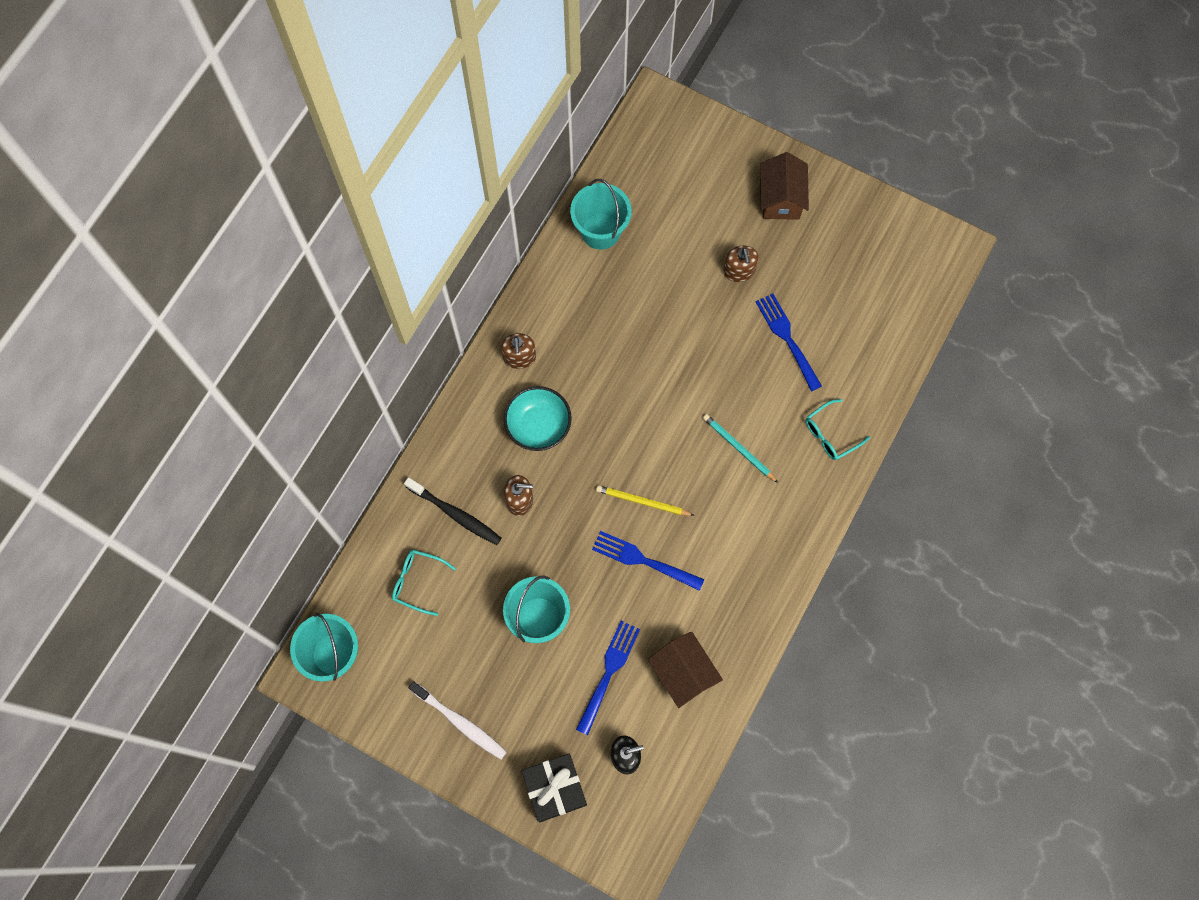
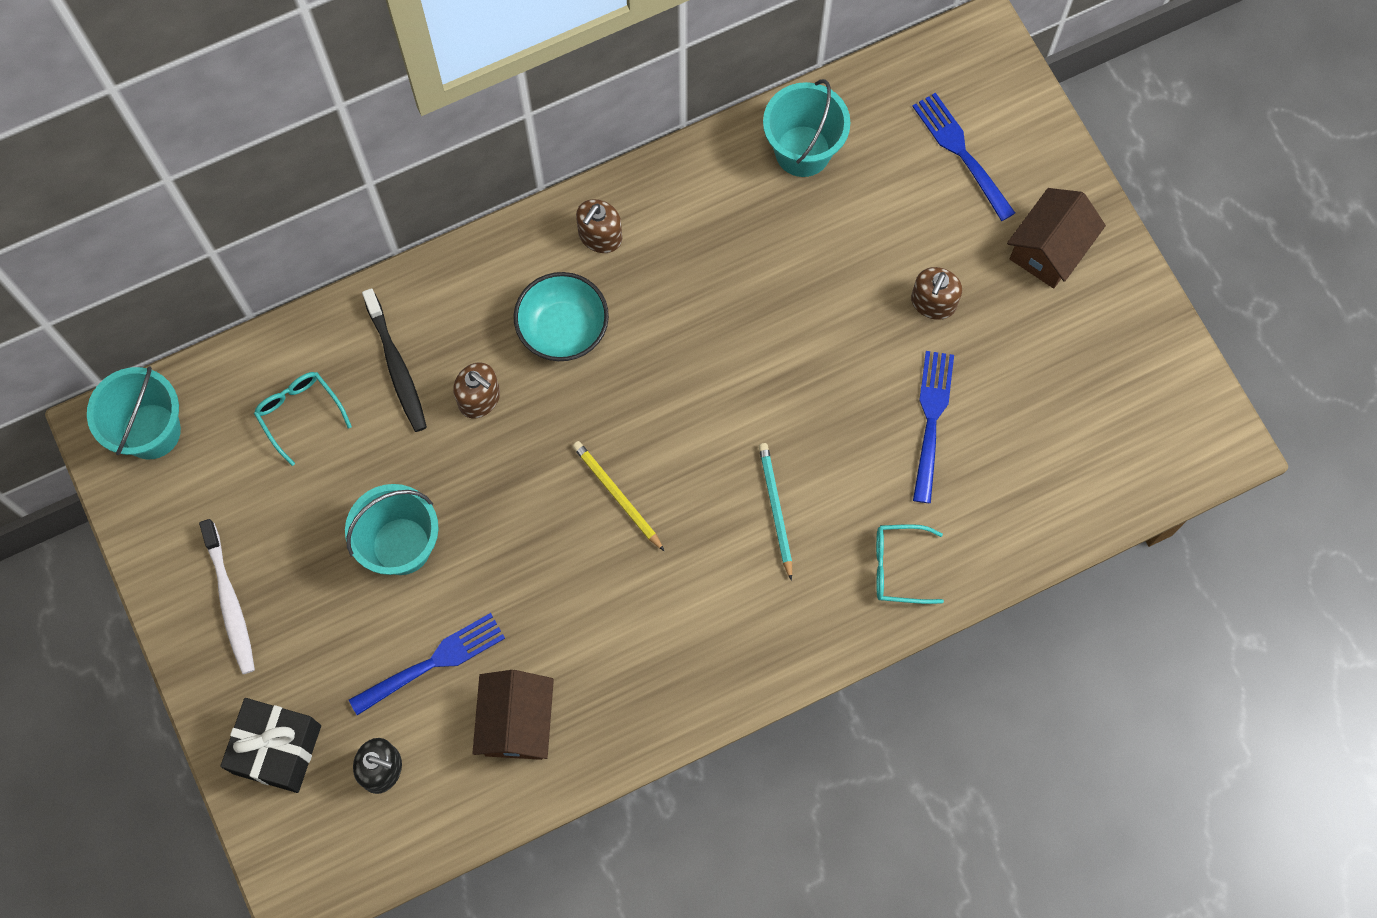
camera: 35 degrees right, 0 degrees up
blue fork [592,531,704,591] -> blue fork moved to [912,92,1015,221]

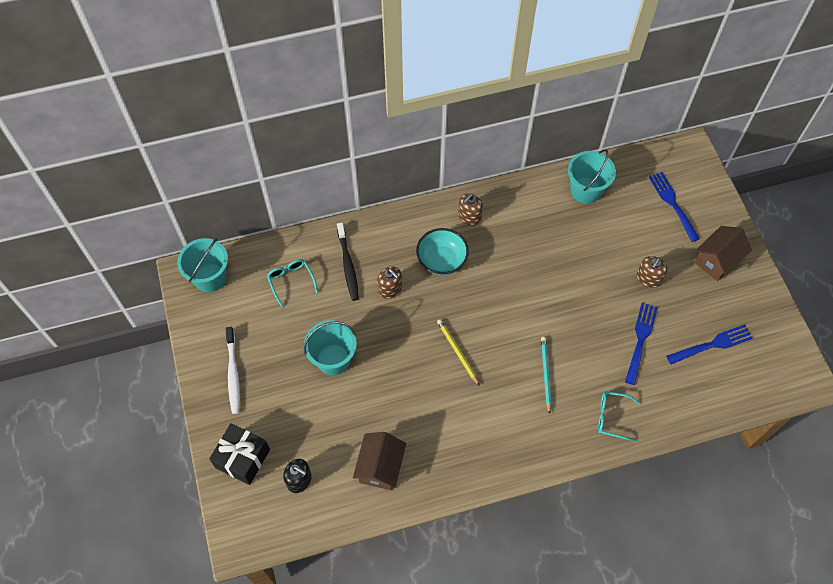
camera: 10 degrees right, 10 degrees down
blue fork [349,613,505,715] -> blue fork moved to [667,324,753,364]

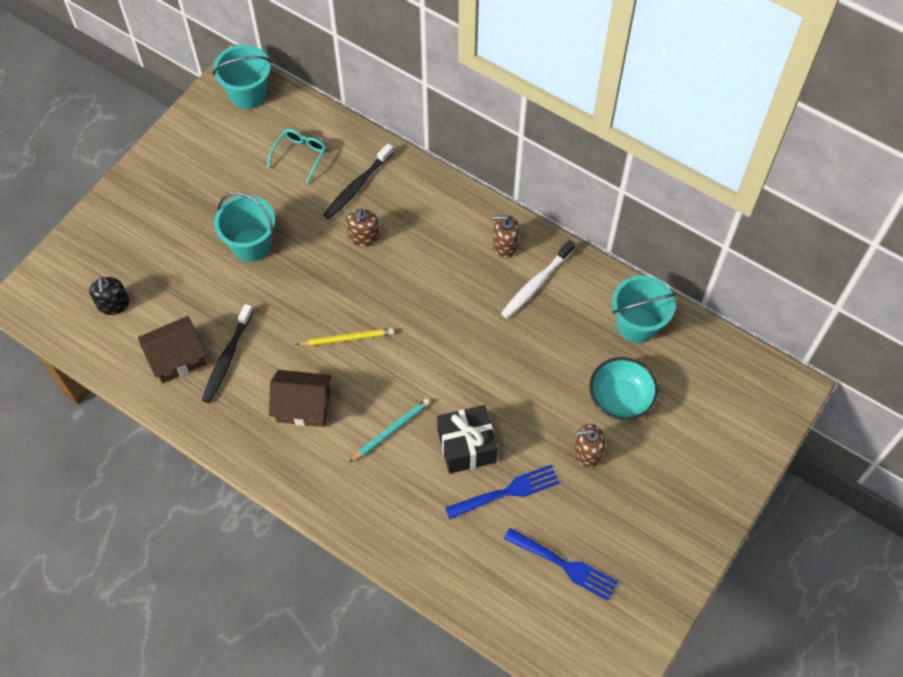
camera: 50 degrees right, 0 degrees up
black gift [209,423,270,485] -> black gift moved to [437,405,498,474]
white toothbrush [226,327,240,414] -> white toothbrush moved to [501,240,575,318]
turquoise bowl [416,228,469,275] -> turquoise bowl moved to [589,357,658,420]
yellow pencil [437,319,480,386] -> yellow pencil turned 60 degrees clockwise [296,328,394,346]
turquoise glasses [598,391,640,442] -> none
blue fork [649,172,700,242] -> none
brown house [694,226,752,281] -> brown house moved to [269,370,332,427]
none -> black toothbrush [202,304,253,403]

